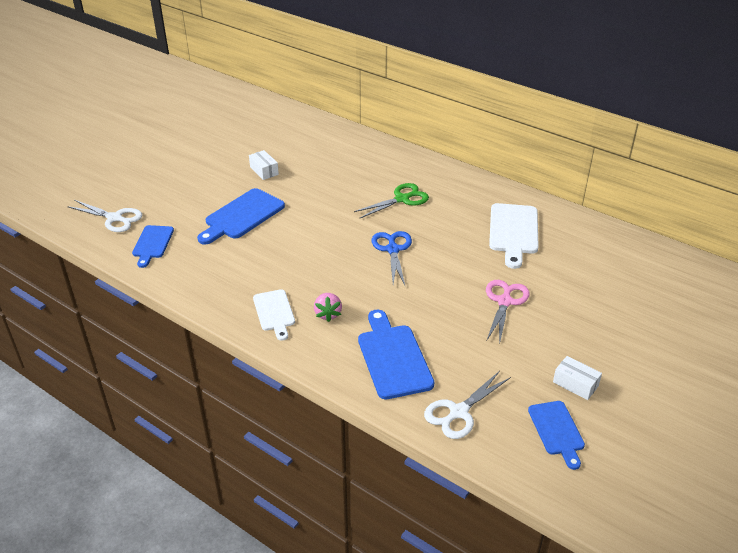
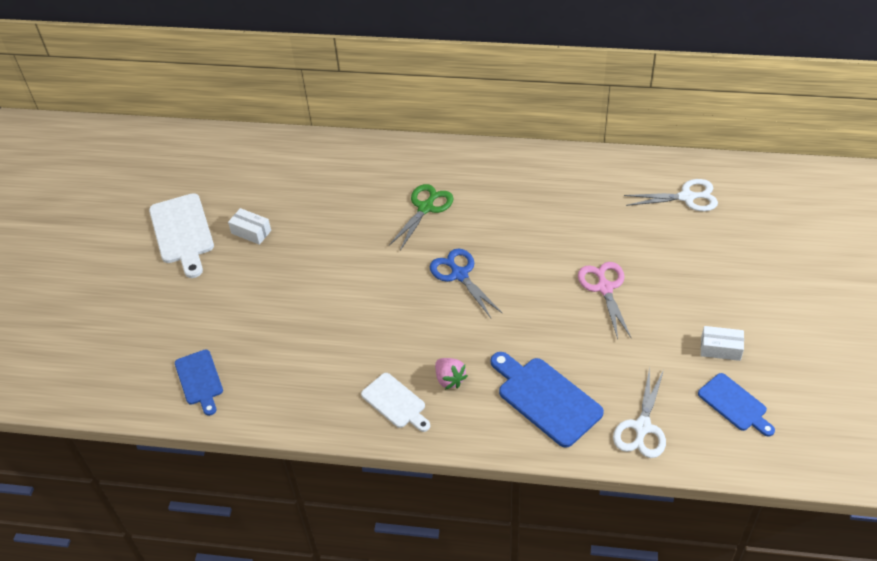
camera: 25 degrees left, 10 degrees up
white scissors [67,200,142,232] -> white scissors moved to [624,179,718,211]
blue cutting board [197,188,285,245] -> none
white cutting board [489,203,539,269] -> white cutting board moved to [149,193,214,278]

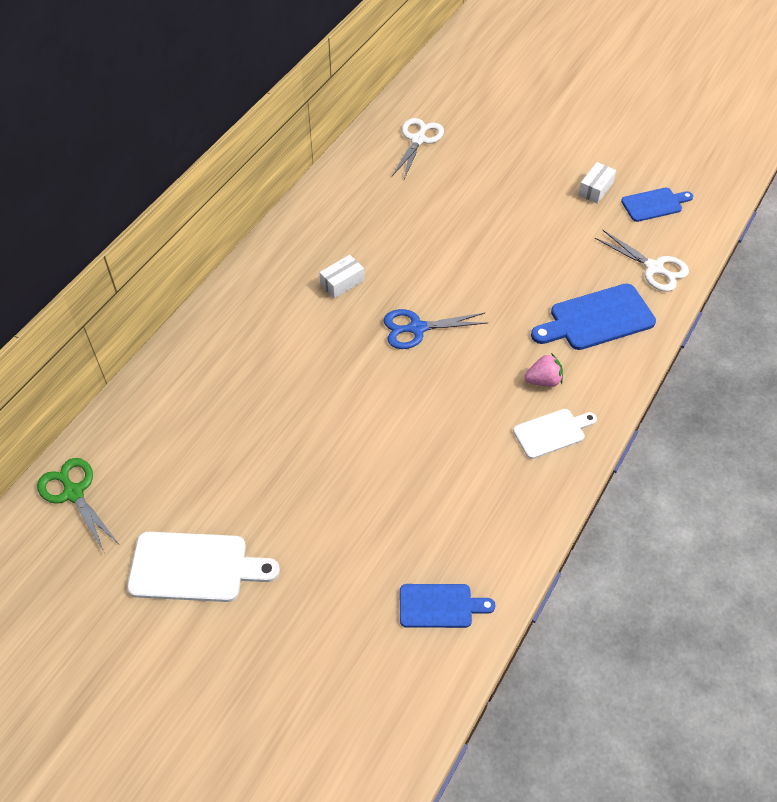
camera: 70 degrees left, 5 degrees up
white box [228,208,271,245] -> white box moved to [319,255,364,298]
green scissors [389,184,453,250] -> green scissors moved to [37,458,119,554]
pink scissors [578,262,631,339] -> none

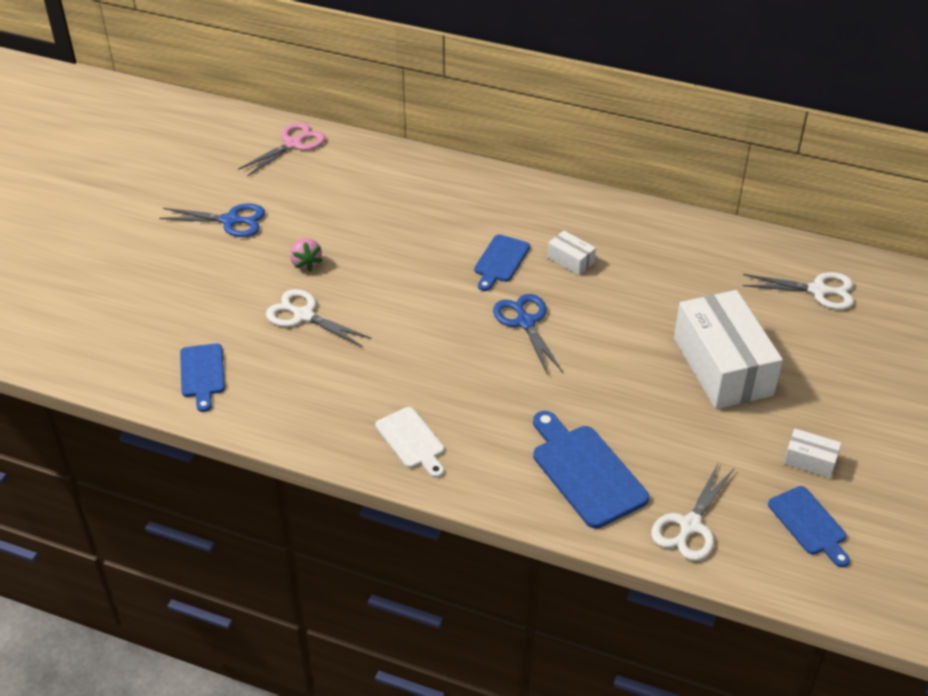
camera: 80 degrees right, 10 degrees down
green scissors [37,458,119,554] -> pink scissors [238,122,325,177]
white cutting board [127,532,280,602] -> blue scissors [159,204,265,237]
pink strawberry [524,353,563,387] -> pink strawberry moved to [290,238,323,271]
none -> white scissors [266,289,372,347]
none -> blue cutting board [474,234,530,291]
none -> white box [674,290,783,409]

